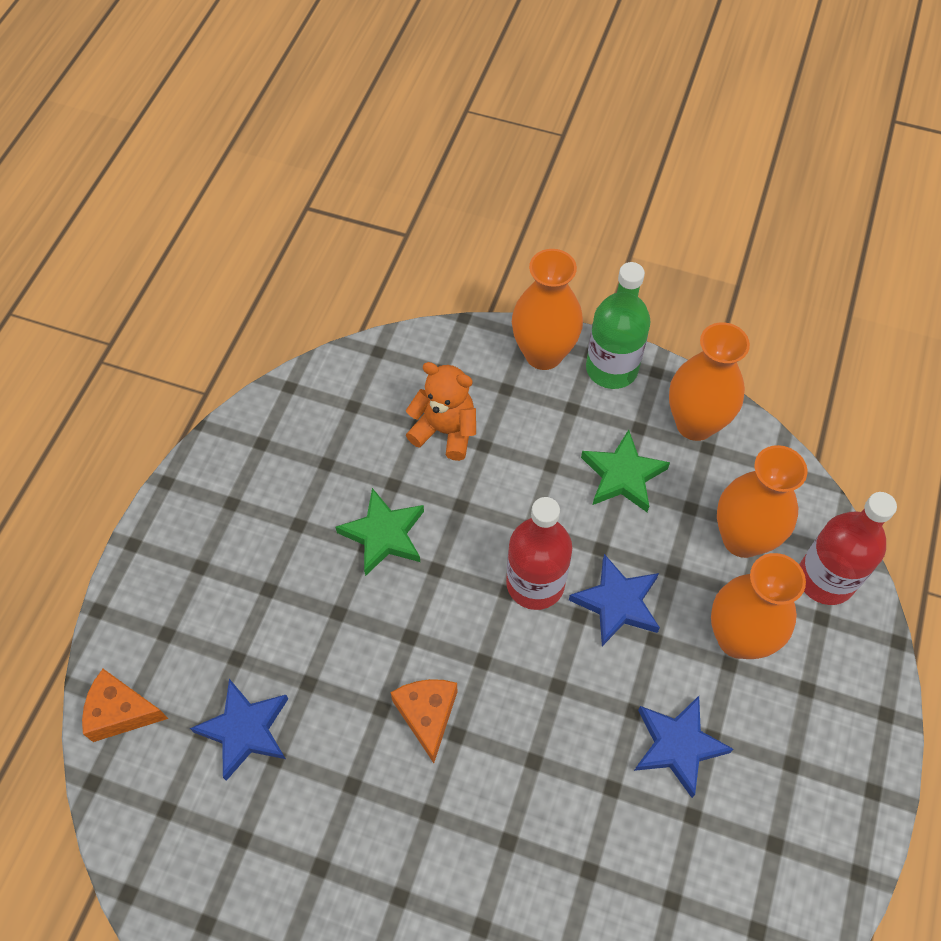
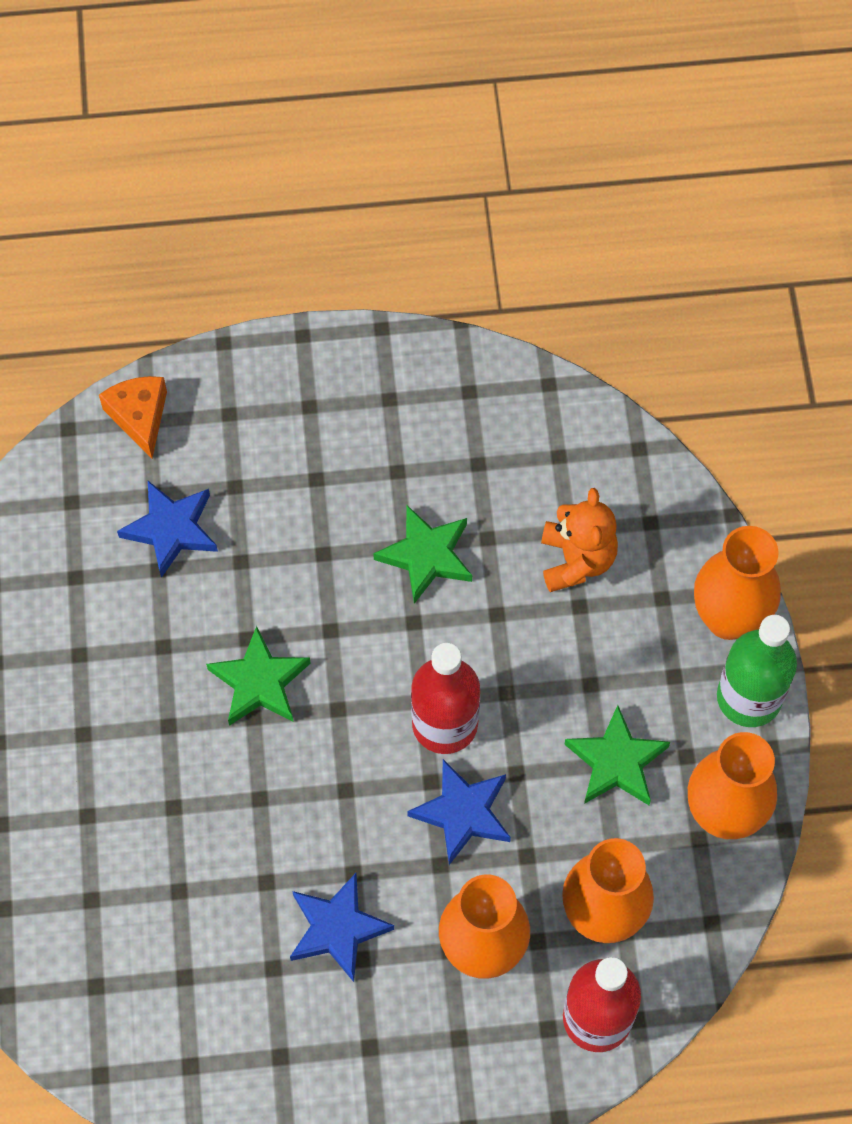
camera: 65 degrees right, 5 degrees up
orange cheese [391,679,457,763] -> green star [206,626,311,726]

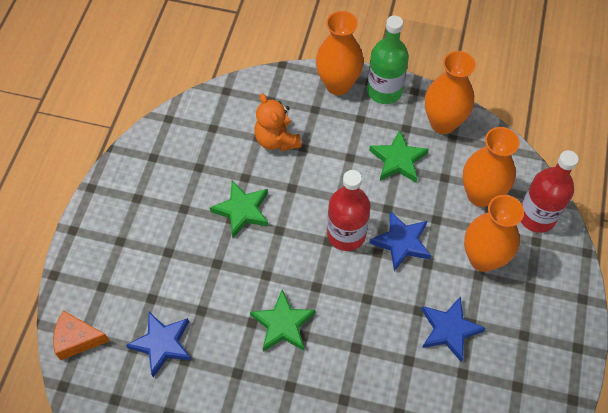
camera: 70 degrees left, 5 degrees down
orange teddy bear [541,488,618,592] -> orange teddy bear turned 135 degrees counterclockwise [254,93,302,151]

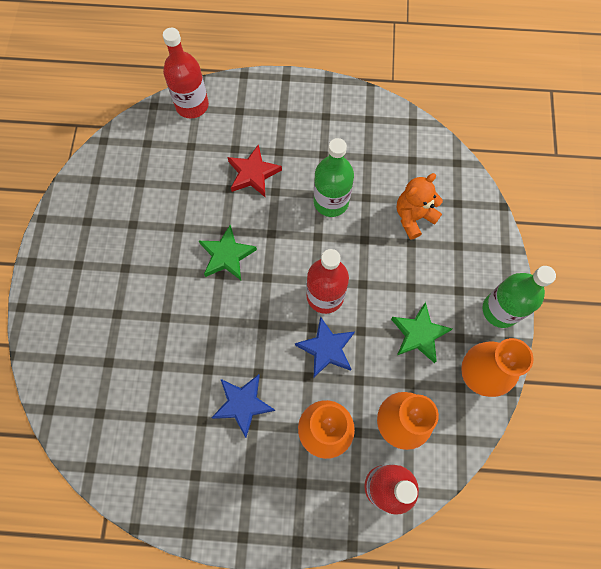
camera: 80 degrees right, 10 degrees up
orange cheese [53,311,110,360] -> red bottle [163,28,209,118]
blue star [126,312,191,377] -> none
green star [210,181,269,238] -> green bottle [314,138,354,217]
orange vase [316,11,364,95] -> none
none -> red star [227,144,282,197]

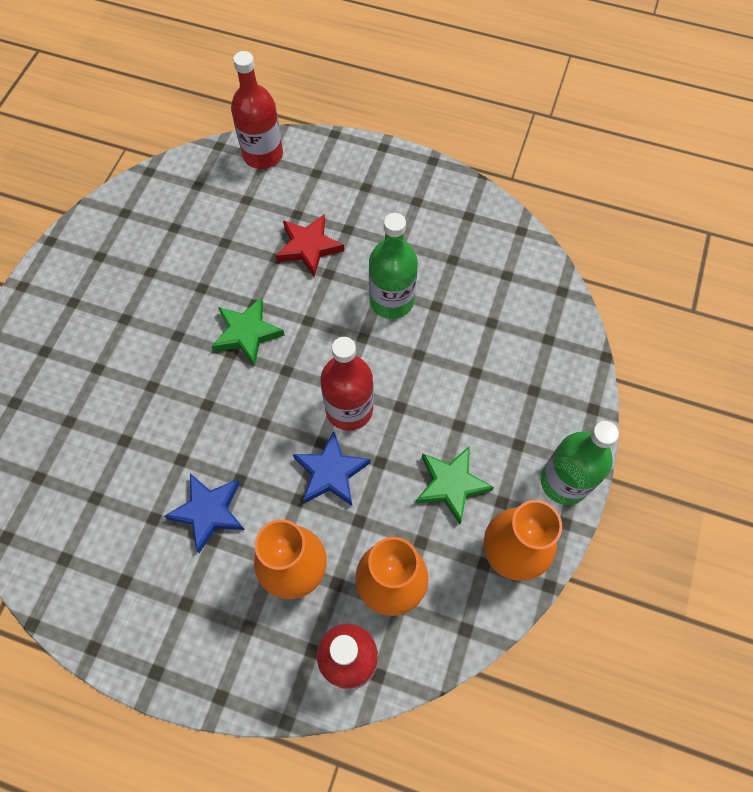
camera: 15 degrees right, 5 degrees down
orange teddy bear [397,173,443,240] -> none

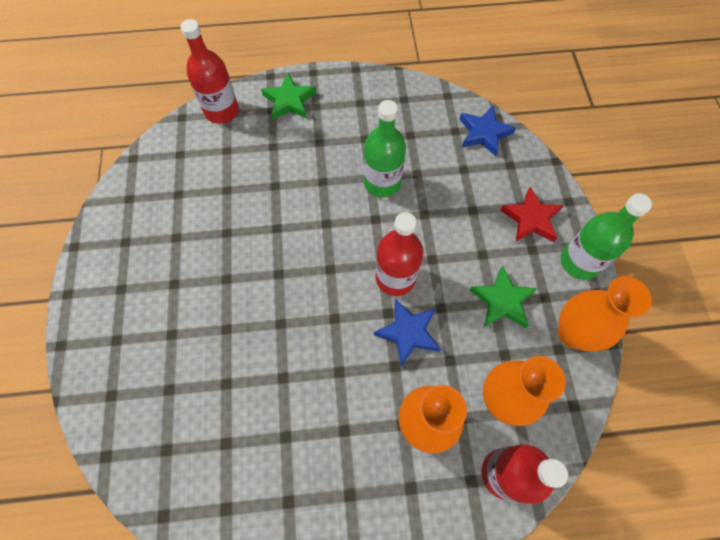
camera: 25 degrees left, 0 degrees up
blue star [164,473,245,553] -> blue star moved to [460,106,516,156]
green star [211,298,285,366] -> green star moved to [261,73,316,120]
red star [276,215,344,278] -> red star moved to [500,187,563,242]

